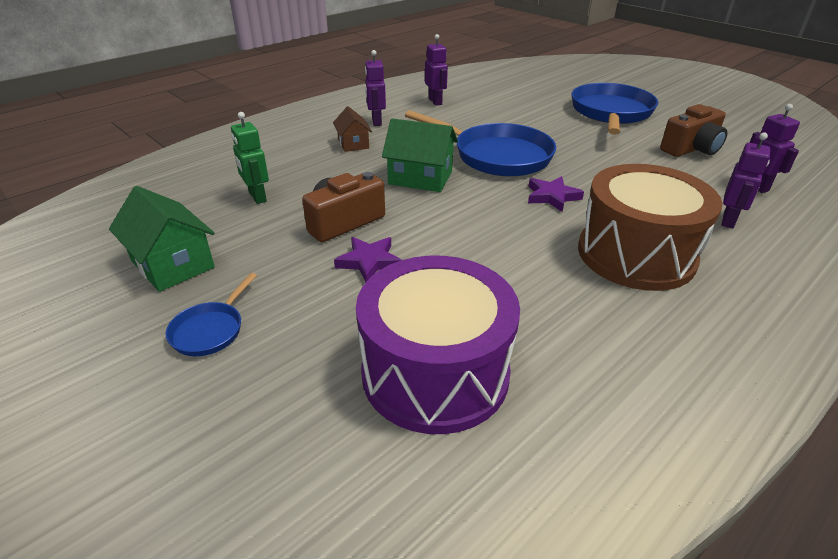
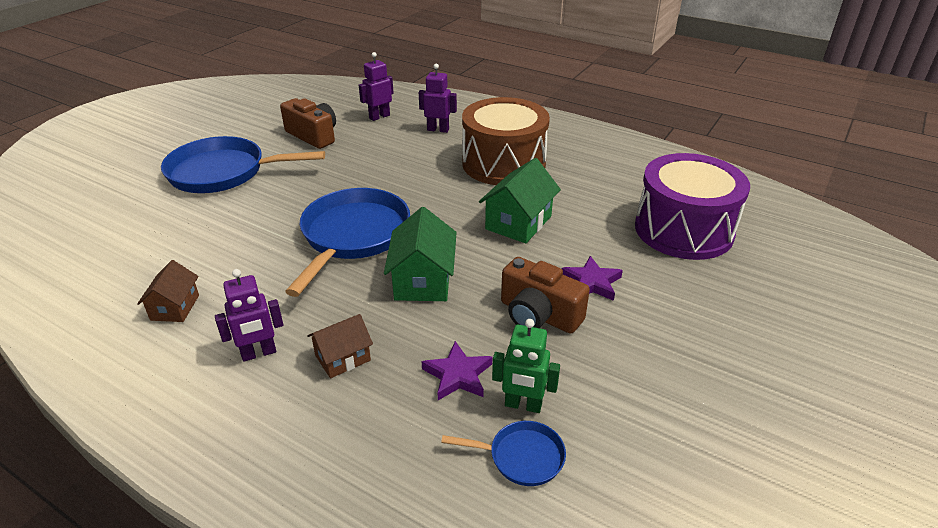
camera: 105 degrees left, 0 degrees up
green house [109,186,215,292] -> green house moved to [479,158,561,243]
blue pan [165,273,257,356] -> blue pan moved to [441,421,566,486]
green robot [231,112,269,204] -> green robot turned 60 degrees clockwise [492,319,560,413]
purple robot [425,34,448,106] -> brown house [137,260,199,322]
purple star [528,176,584,212] -> purple star moved to [421,341,492,400]

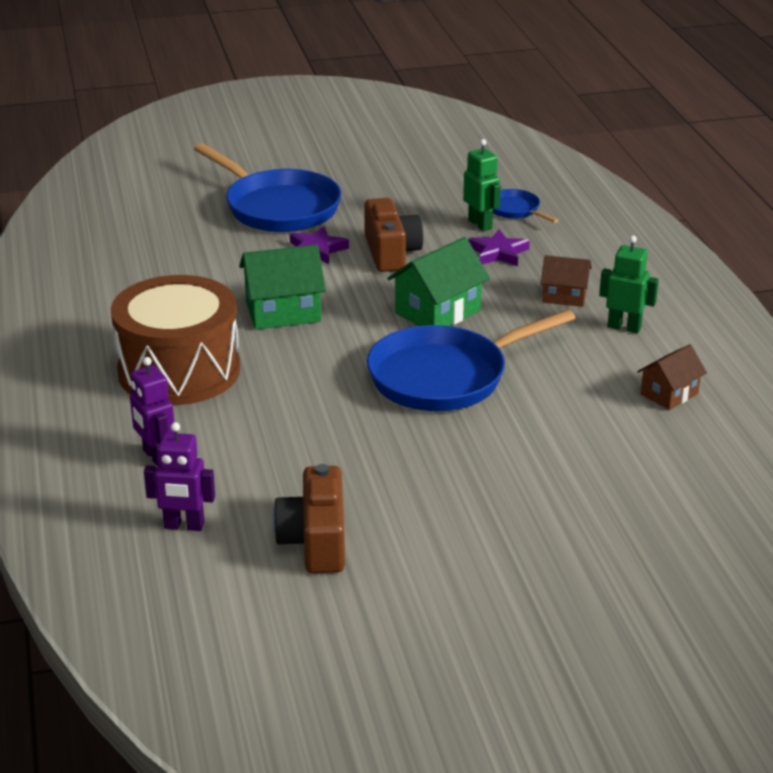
camera: 135 degrees left, 5 degrees down
blue pan [161,136,325,193] -> blue pan moved to [194,143,341,232]
purple robot [215,269,283,362] -> green robot [599,235,659,333]
purple drum [635,153,750,260] -> none

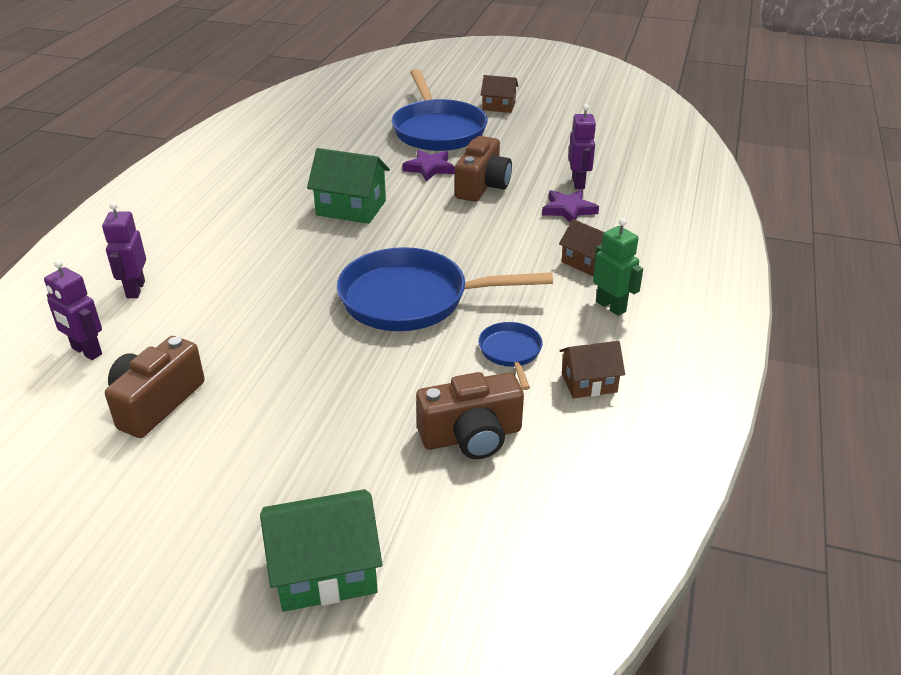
camera: 30 degrees right, 5 degrees up
brown drum [111,275,240,405] -> none
green house [387,237,490,326] -> green house moved to [260,489,382,612]
green robot [463,139,501,231] -> purple robot [568,104,596,189]
blue pan [493,189,559,223] -> blue pan moved to [478,322,543,390]
none -> brown camera [416,372,524,459]
none -> brown house [481,75,518,113]

